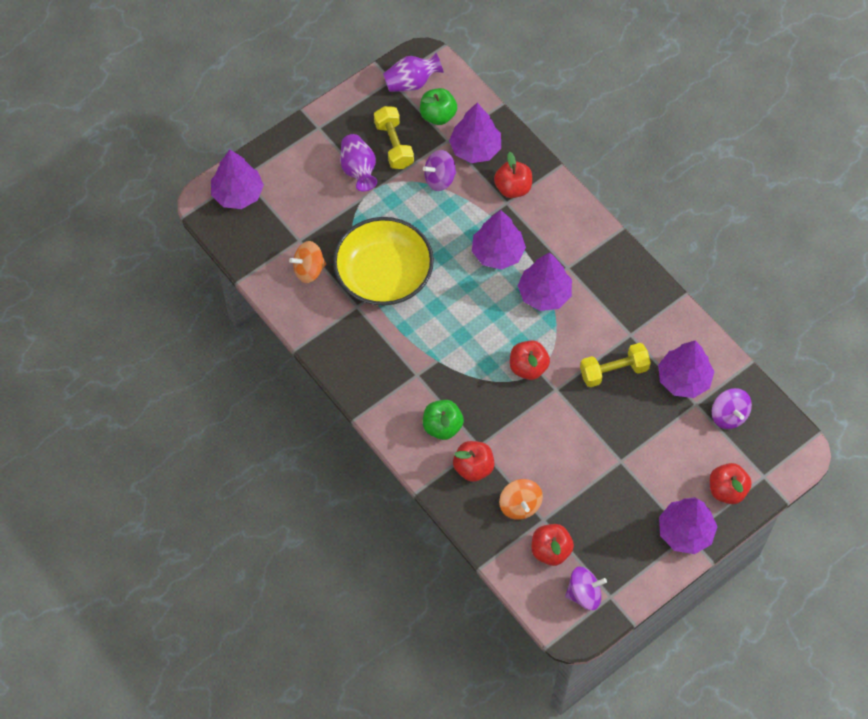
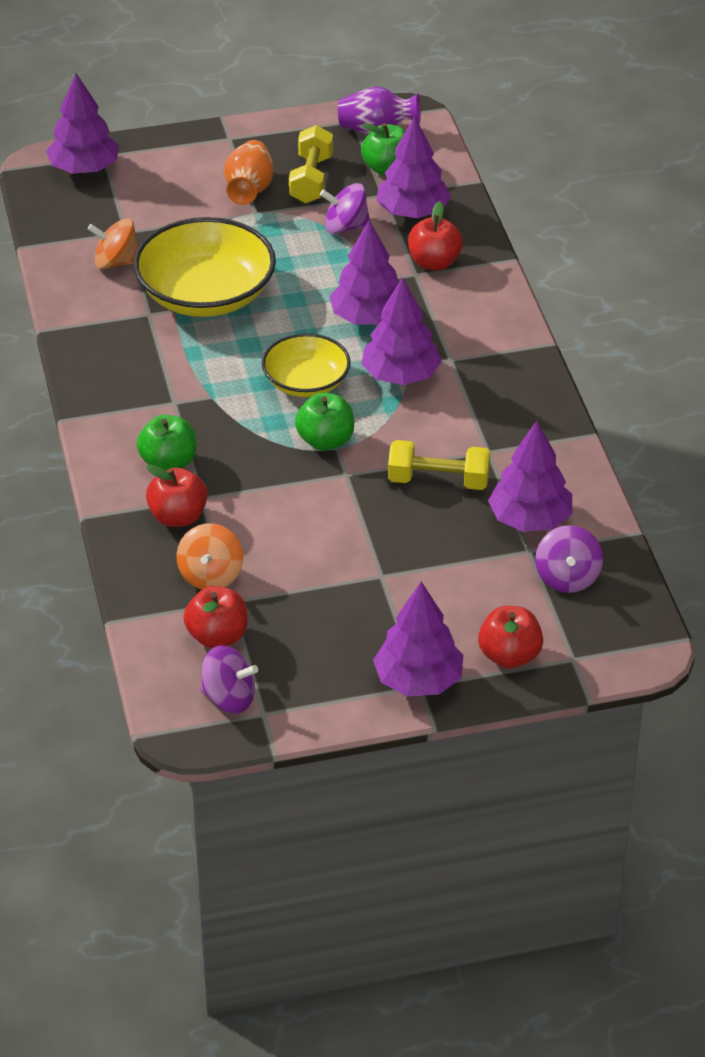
camera: 25 degrees right, 20 degrees down
purple vase [340,134,377,191] -> orange vase [224,140,273,205]
red apple [510,340,550,380] -> green apple [295,393,354,451]
none -> yellow bowl [262,333,351,397]

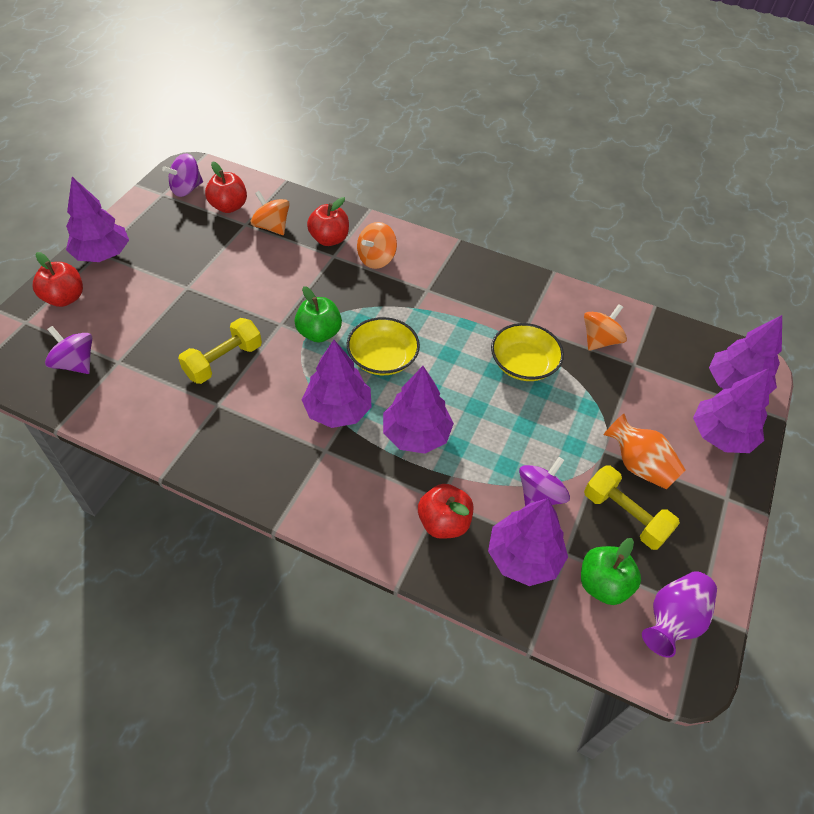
camera: 125 degrees right, 10 degrees up
yellow bowl [133,217,276,317] -> yellow bowl [491,323,564,381], size x0.60
green apple [137,415,196,470] -> orange spinning top [357,222,397,269]
purple tree [488,421,572,532] -> purple tree moved to [693,368,769,453]

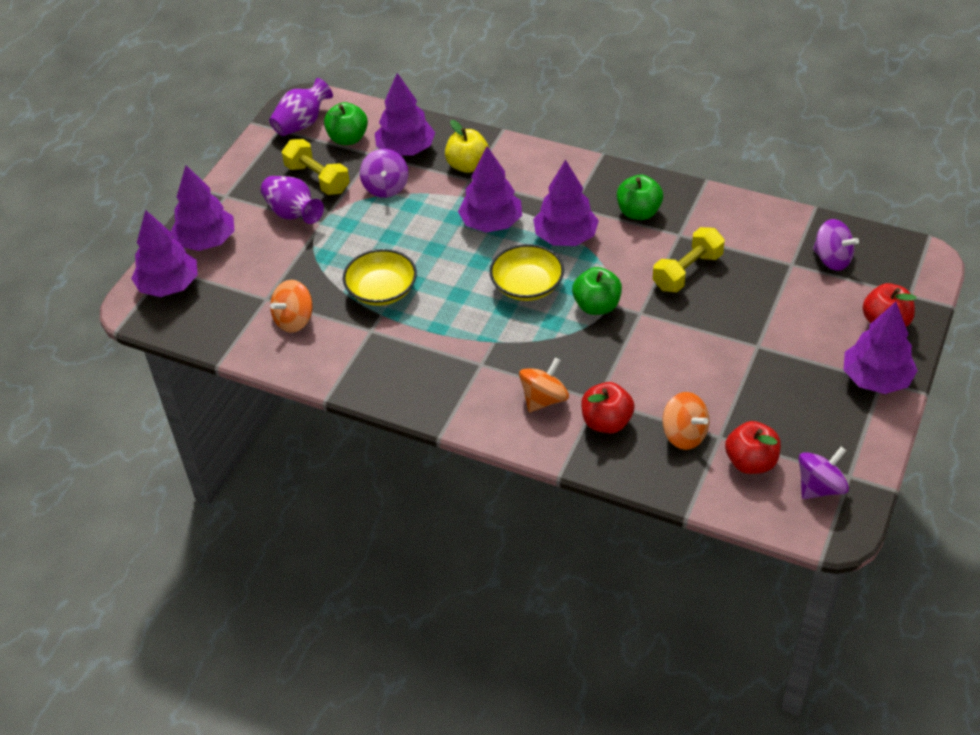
camera: 175 degrees left, 5 degrees down
red apple [418,484,473,539] -> yellow apple [445,120,489,173]
purple spinning top [519,457,570,506] -> purple spinning top turned 45 degrees counterclockwise [360,149,408,198]
orange vase [603,414,686,489] -> purple vase [261,176,324,224]
none -> green apple [617,175,663,220]

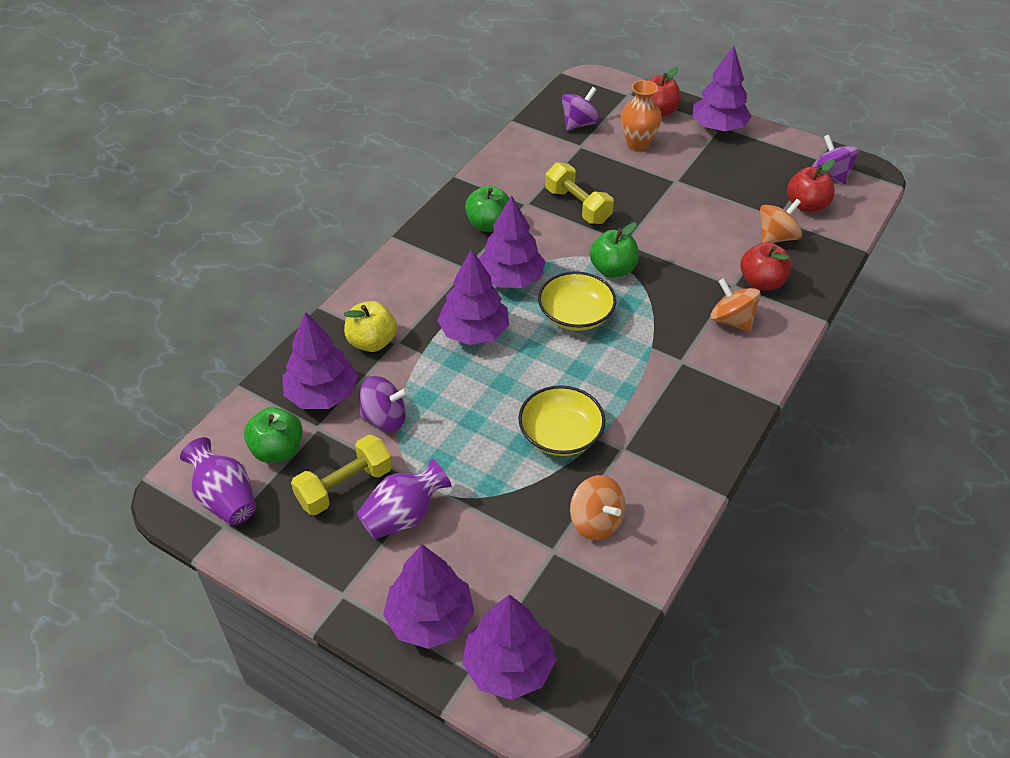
camera: 85 degrees left, 0 degrees up
none -> orange vase [621,80,662,151]

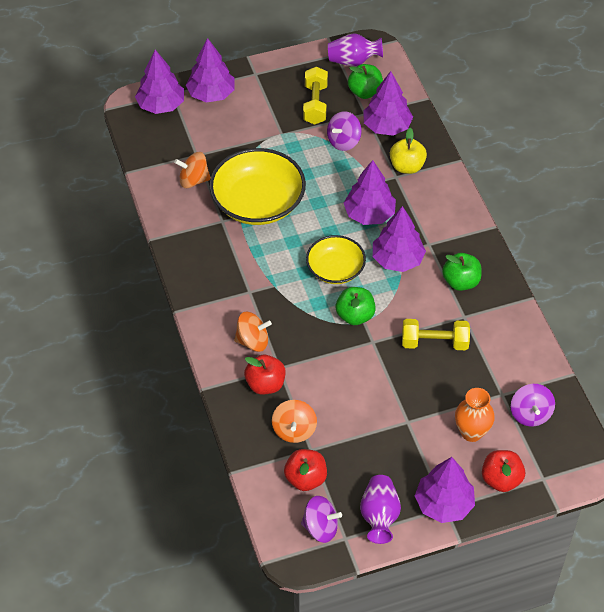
camera: 130 degrees right, 5 degrees up
purple vase [357,459,451,539] -> purple vase moved to [360,475,401,544]
yellow bowl [518,385,605,456] -> yellow bowl [209,148,306,225], size x1.66

